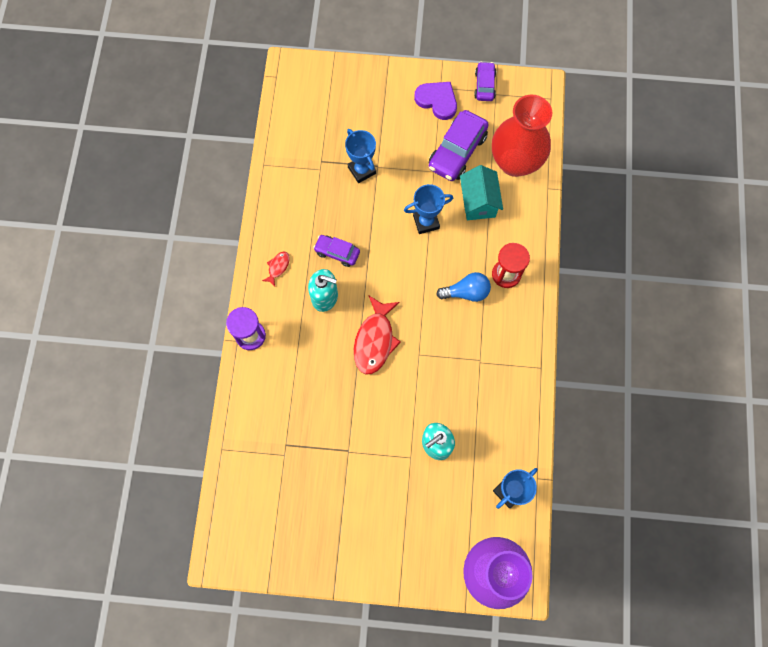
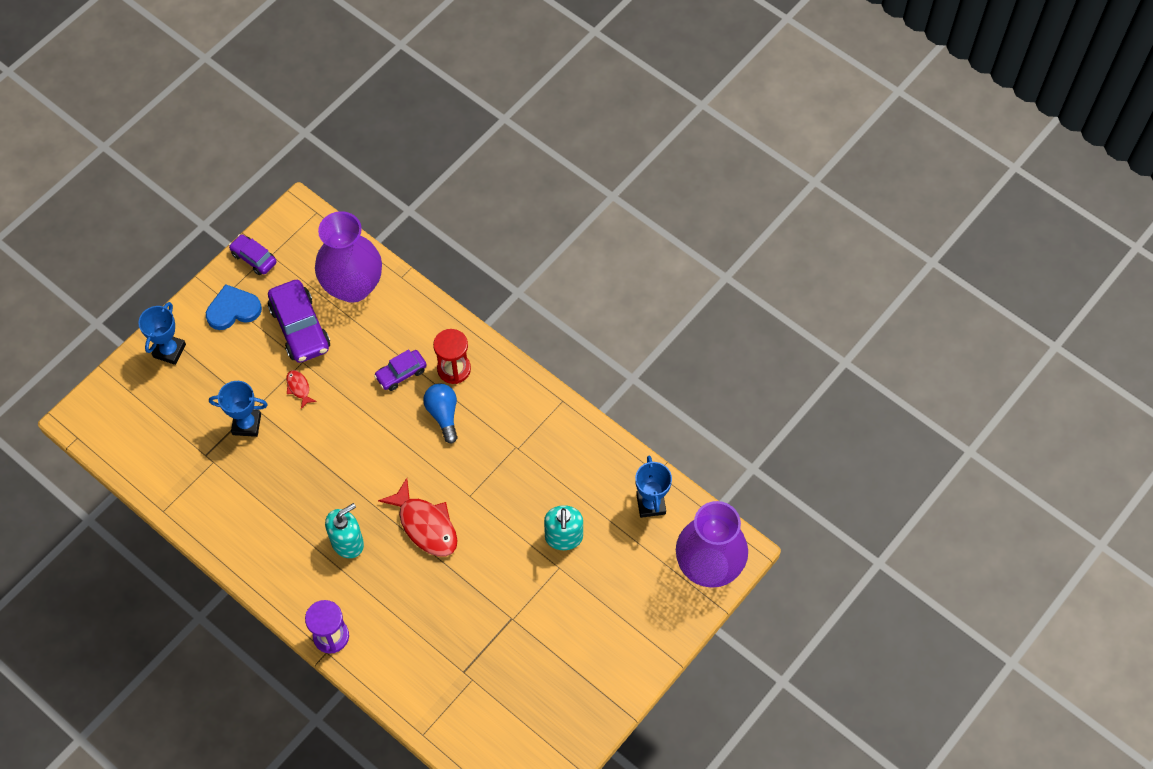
camera: 55 degrees left, 10 degrees down
red fish [262,252,290,287] -> red fish moved to [286,370,317,409]
purple car [313,235,360,267] -> purple car moved to [374,349,427,391]
blue trophy [404,184,453,234] -> blue trophy moved to [138,302,186,365]
purple heart [414,82,457,120] -> blue heart [206,284,262,330]
blue light bulb [436,272,491,302] -> blue light bulb turned 45 degrees counterclockwise [423,383,458,444]
turquoise house [460,165,503,220] -> none
red vase [492,94,552,177] -> purple vase [315,211,382,303]

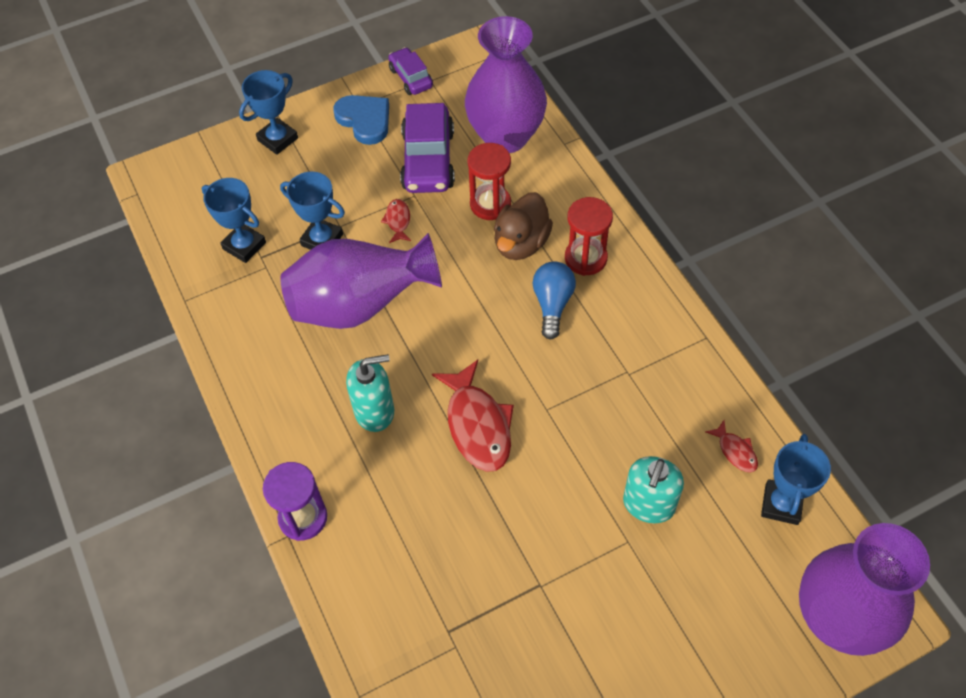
camera: 25 degrees right, 5 degrees down
blue heart [206,284,262,330] -> blue heart turned 45 degrees clockwise [333,95,389,145]
purple car [374,349,427,391] -> brown duck [494,192,553,260]
none -> blue trophy [202,178,266,263]
none -> purple vase [280,233,442,329]
none -> red hourglass [468,143,511,220]
none -> red fish [705,420,758,473]

